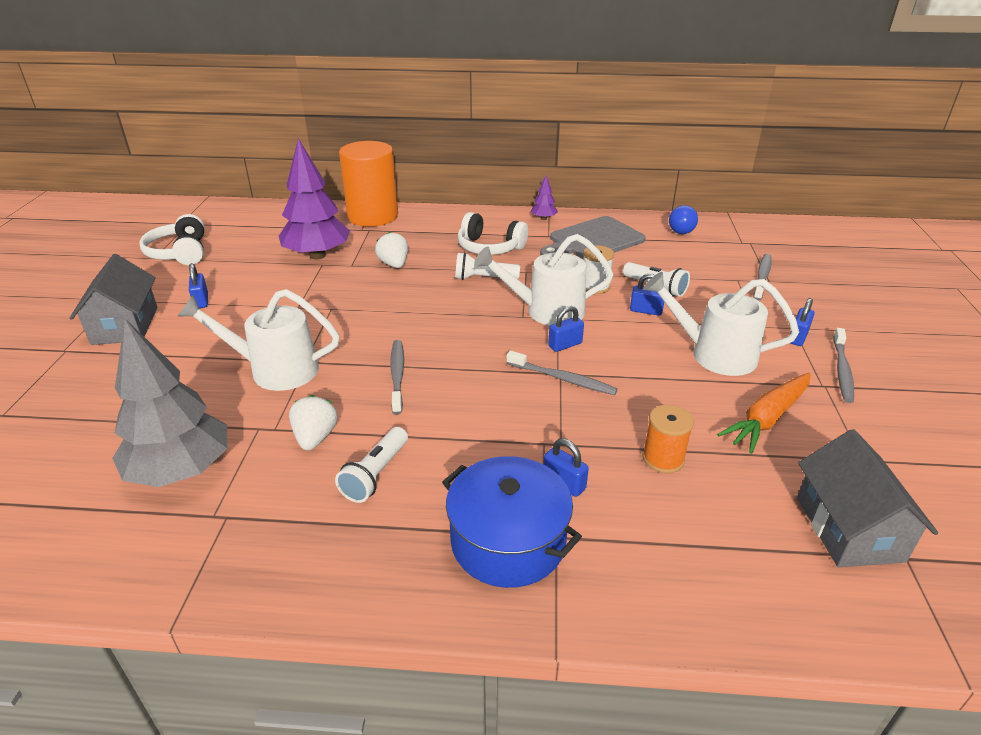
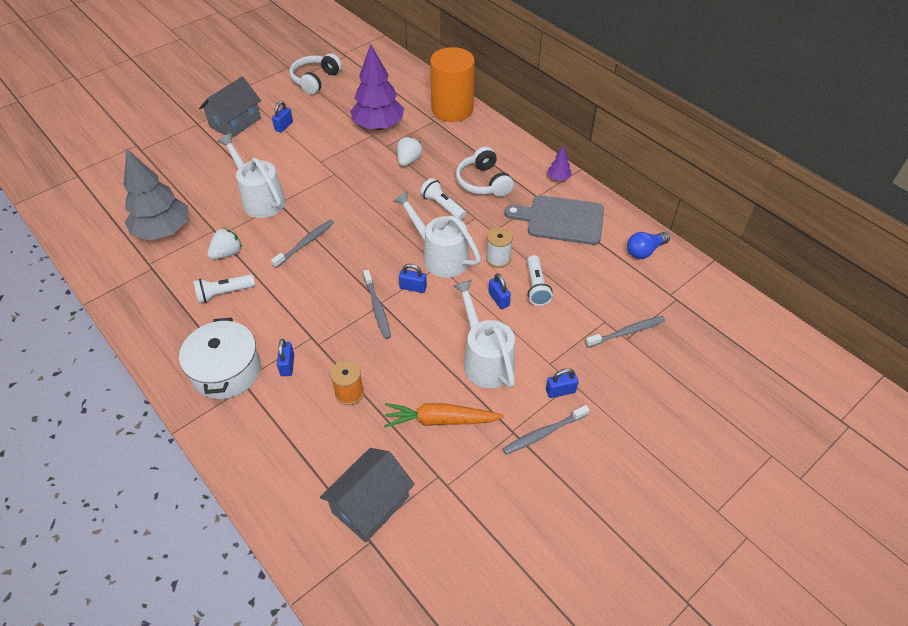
camera: 45 degrees right, 15 degrees up
blue pot [442,456,582,588] -> white pot [179,318,261,399]

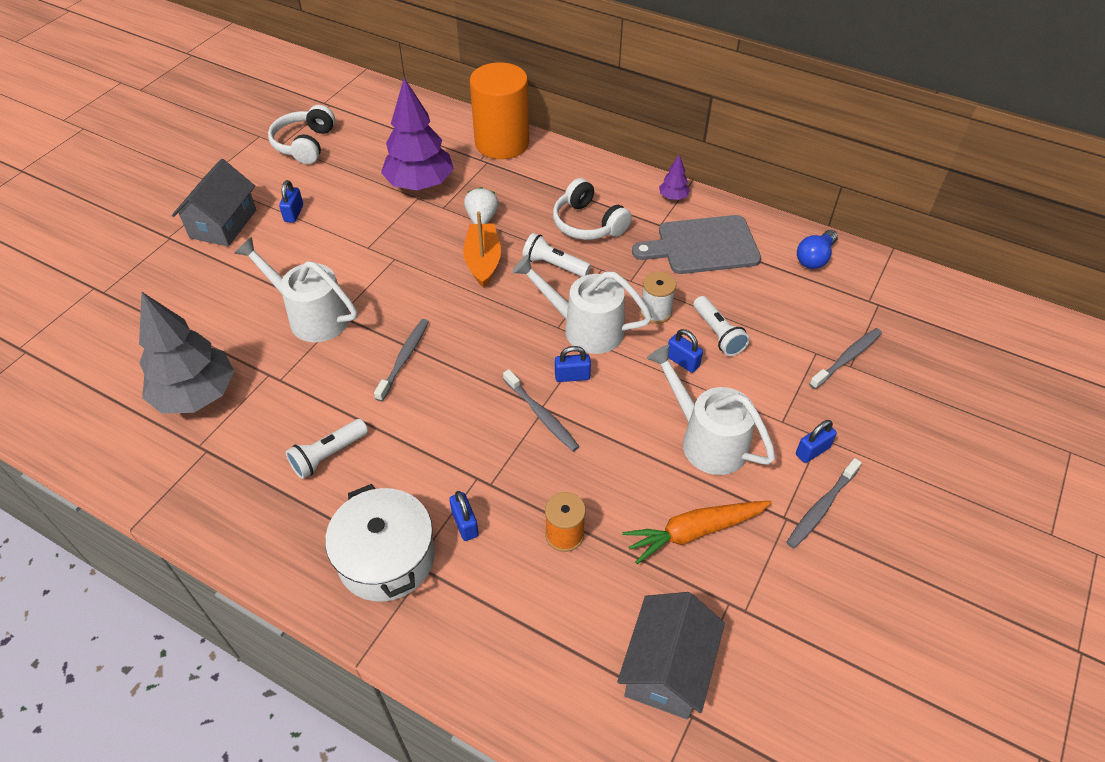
camera: 20 degrees left, 0 degrees up
white strawberry [208,228,242,260] -> none
none -> orange boat [463,211,501,288]

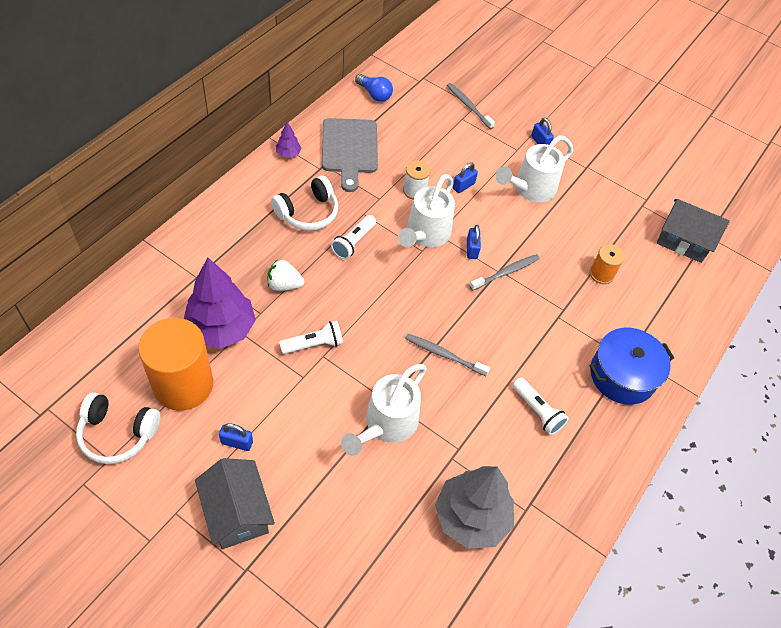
camera: 90 degrees left, 5 degrees up
grey house [172,159,256,246] -> grey house turned 45 degrees clockwise [195,458,275,549]
white pot [325,484,435,602] -> blue pot [589,328,674,405]
blue padlock [449,491,479,541] -> none
orange boat [463,211,501,288] -> none
orange cylinder [470,62,529,159] -> orange cylinder moved to [138,318,213,411]
orange carrot [622,501,771,564] -> none
white flashlight [694,296,750,356] -> white flashlight moved to [279,320,343,354]
grey toothbrush [786,458,862,549] -> none

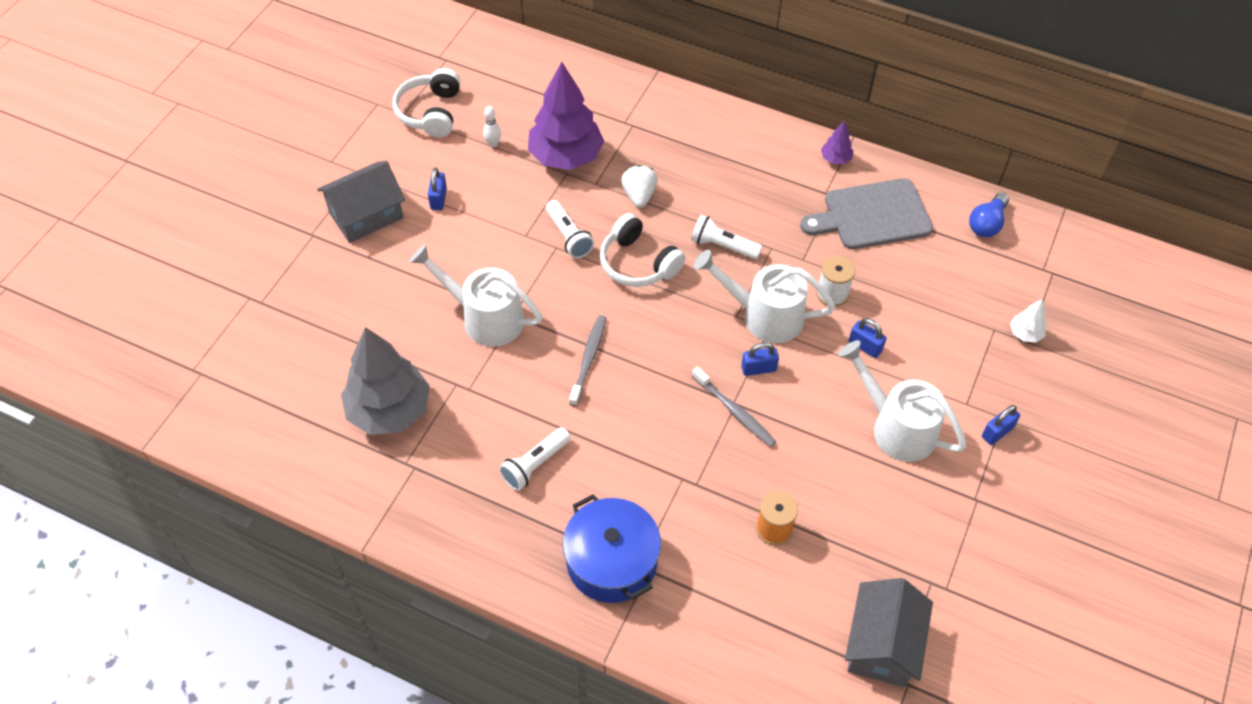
camera: 85 degrees right, 0 degrees up
orange cylinder [138,318,213,411] -> white bowling pin [483,106,501,148]
white headphones [271,176,338,231] -> white headphones moved to [600,213,685,287]
grey toothbrush [447,83,495,129] -> white tree [1010,299,1046,342]

